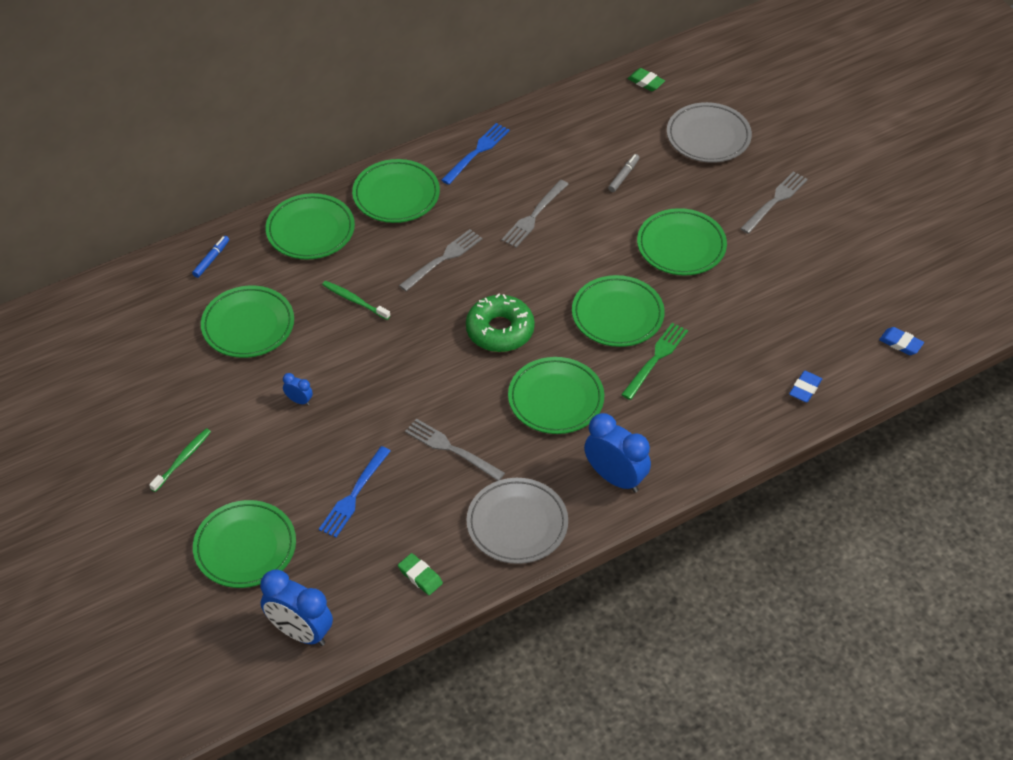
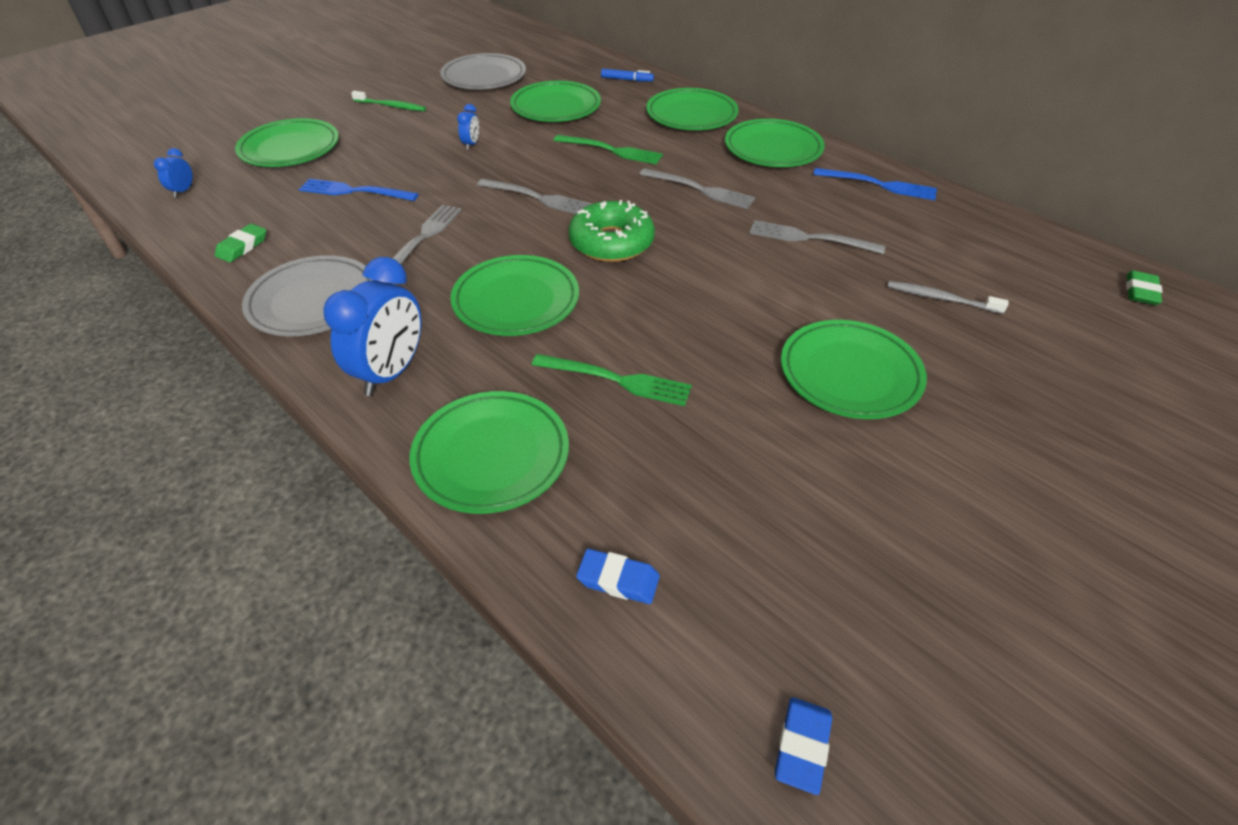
camera: 75 degrees right, 5 degrees down
blue clock [260,569,333,646] -> blue clock [154,148,193,197], size x0.46
green toothbrush [322,281,390,320] -> green fork [553,135,663,164]
green plate [572,275,665,347] -> green plate moved to [409,391,569,514]
grey marker [608,154,640,192] -> grey toothbrush [887,281,1009,314]
grey plate [667,102,752,163] -> grey plate moved to [440,53,526,89]
grey fork [740,171,808,234] -> grey fork moved to [477,179,593,214]

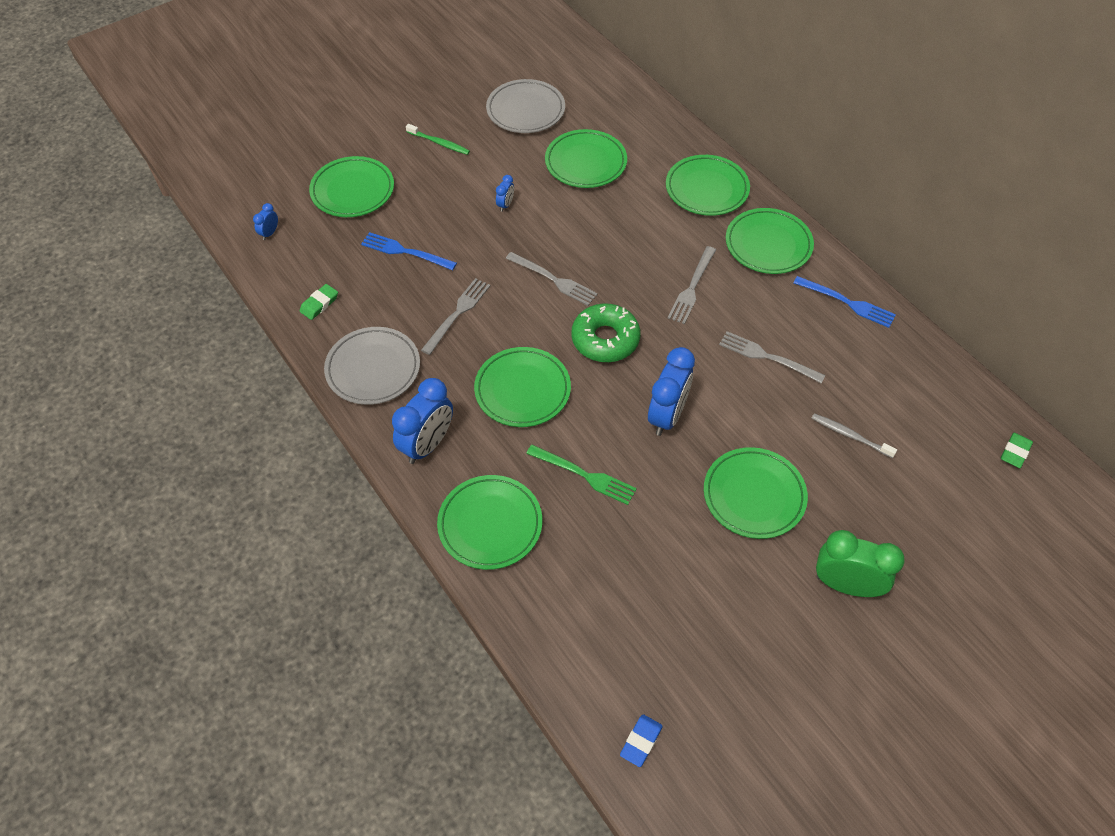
camera: 10 degrees right, 10 degrees up
green fork [553,135,663,164] -> none
blue eraser [576,549,660,604] -> none
blue marker [601,69,654,82] -> none
grey fork [639,168,756,209] -> grey fork turned 75 degrees clockwise [668,246,716,324]
none -> blue clock [648,347,695,436]
none -> green clock [816,530,905,597]

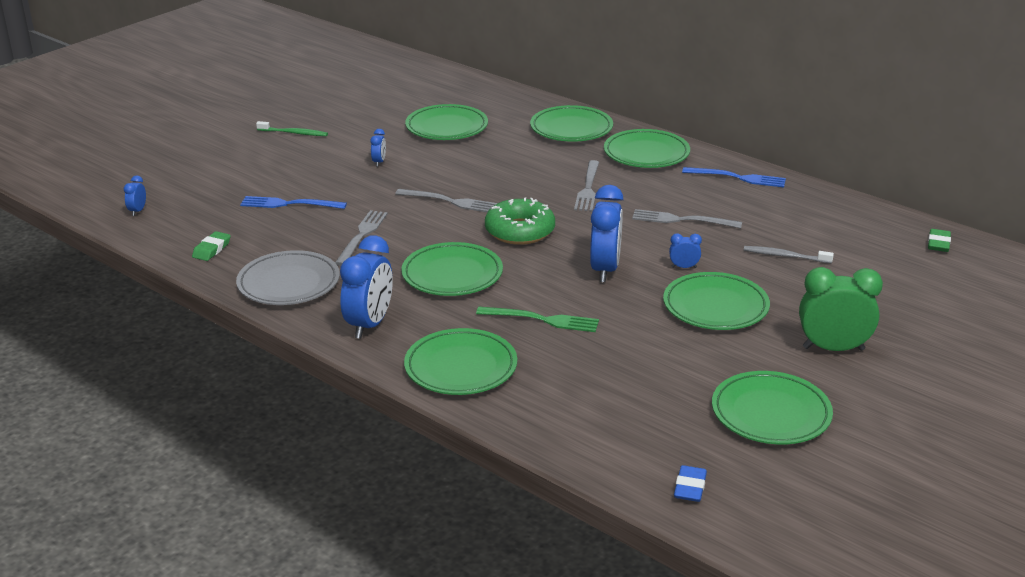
camera: 15 degrees left, 25 degrees down
green plate [309,156,394,217] -> green plate moved to [712,371,833,445]
grey plate [486,79,565,133] -> none
none -> blue clock [669,233,702,268]

